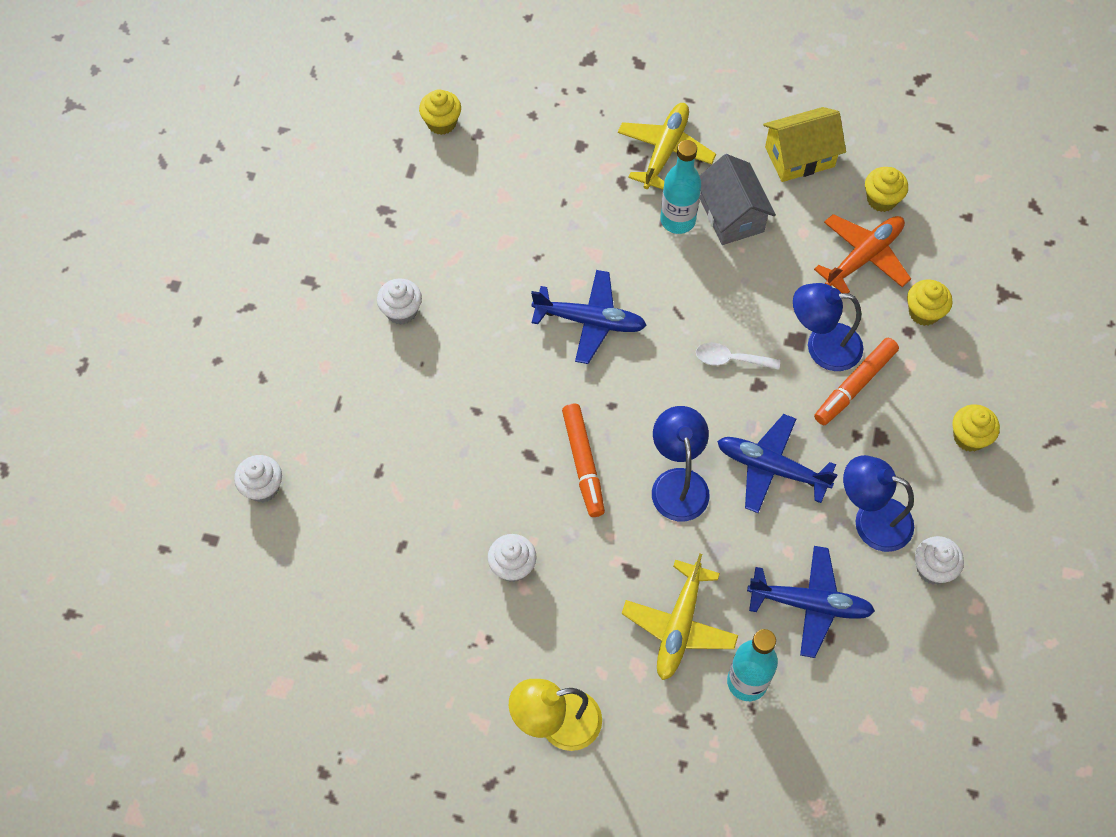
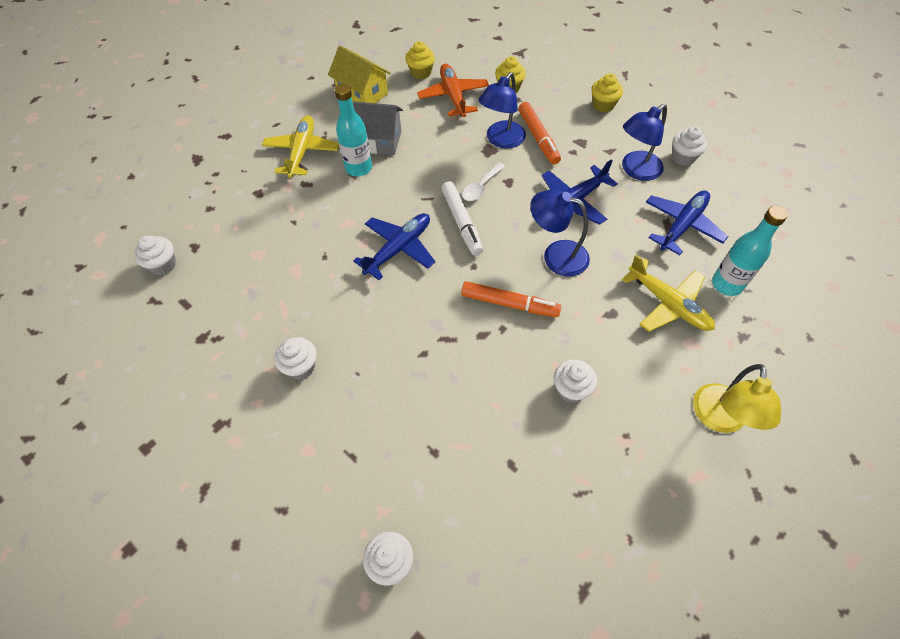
camera: 60 degrees left, 5 degrees down
yellow cupcake [419,89,461,135] -> white cupcake [134,236,176,275]
yellow plane [618,103,716,190] -> yellow plane turned 45 degrees clockwise [262,115,339,178]
yellow house [763,107,846,182] -> yellow house turned 60 degrees counterclockwise [328,45,391,103]
none -> white marker [441,181,483,256]

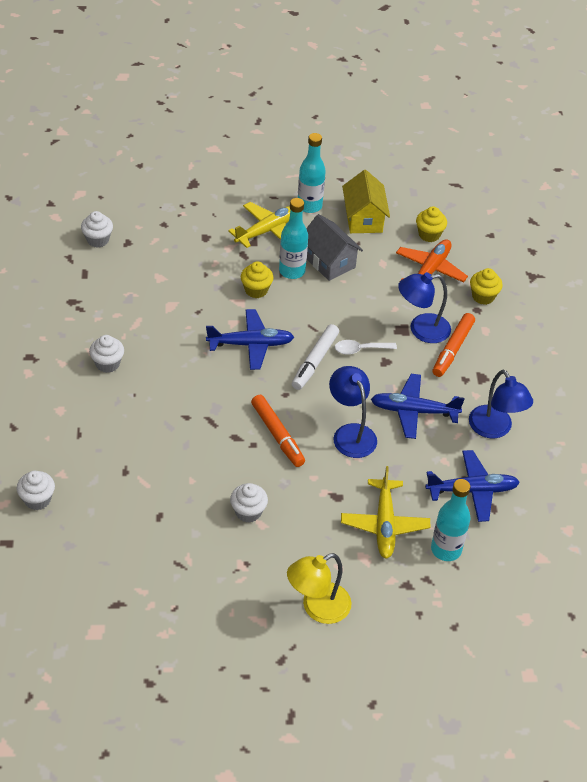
camera: 40 degrees right, 10 degrees down
yellow cupcake [591,73,623,113] -> yellow cupcake moved to [241,261,273,298]
blue lamp [622,104,667,181] -> blue lamp turned 120 degrees counterclockwise [469,370,533,438]
white cupcake [672,126,707,166] -> none
none -> turquoise bottle [298,133,326,213]

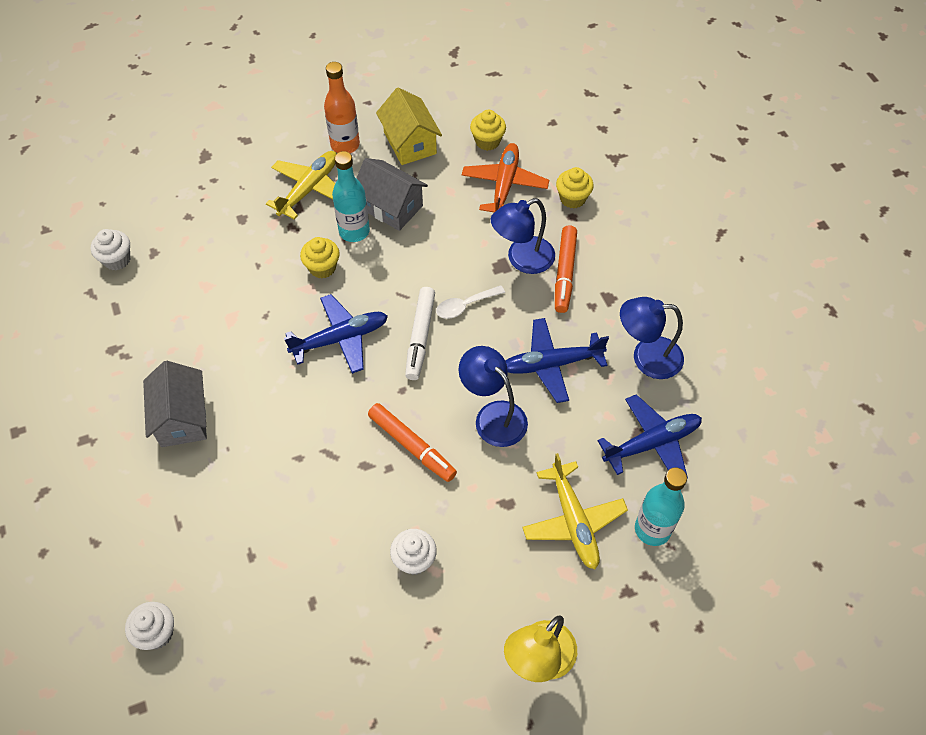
camera: 15 degrees left, 10 degrees up
white cupcake [89,335,124,373] -> grey house [143,361,207,447]
turquoise bottle [298,133,326,213] -> orange bottle [324,62,360,153]
blue lamp [469,370,533,438] -> blue lamp turned 135 degrees clockwise [620,297,684,379]

